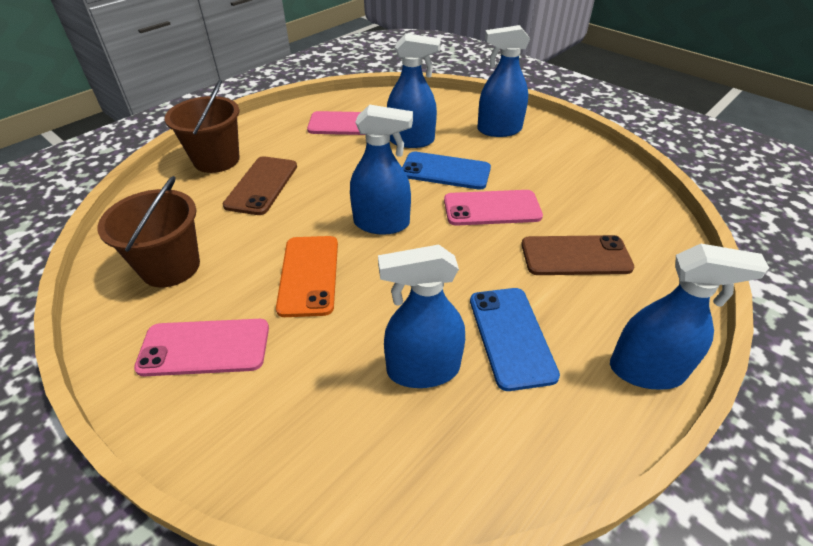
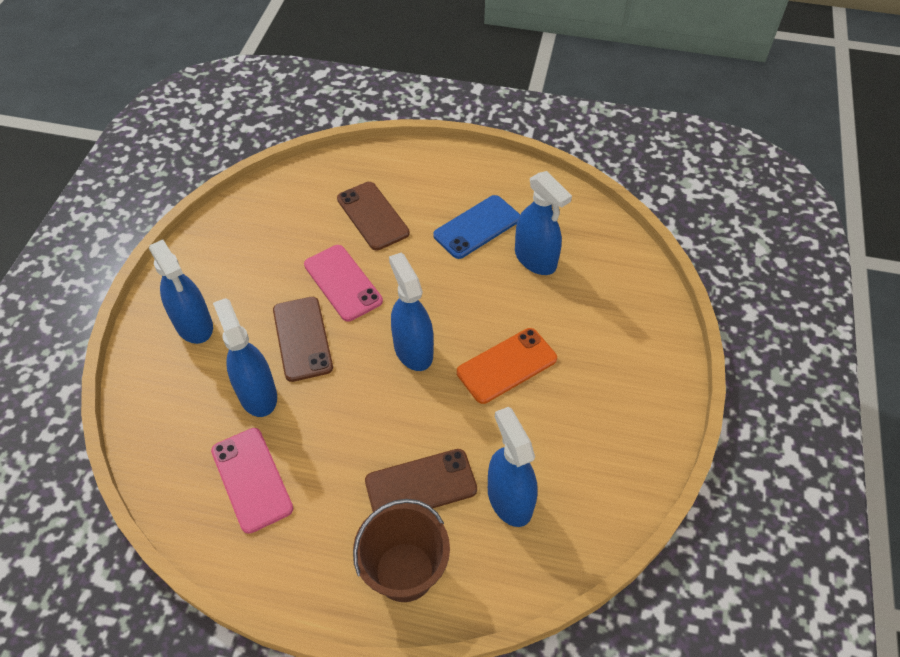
camera: 120 degrees left, 10 degrees up
brown bucket [97,176,200,287] -> none
pink phone [134,319,269,376] -> none
blue phone [402,152,491,190] -> brown phone [273,297,333,382]
blue spray bottle [610,244,769,390] -> blue spray bottle moved to [488,407,538,527]

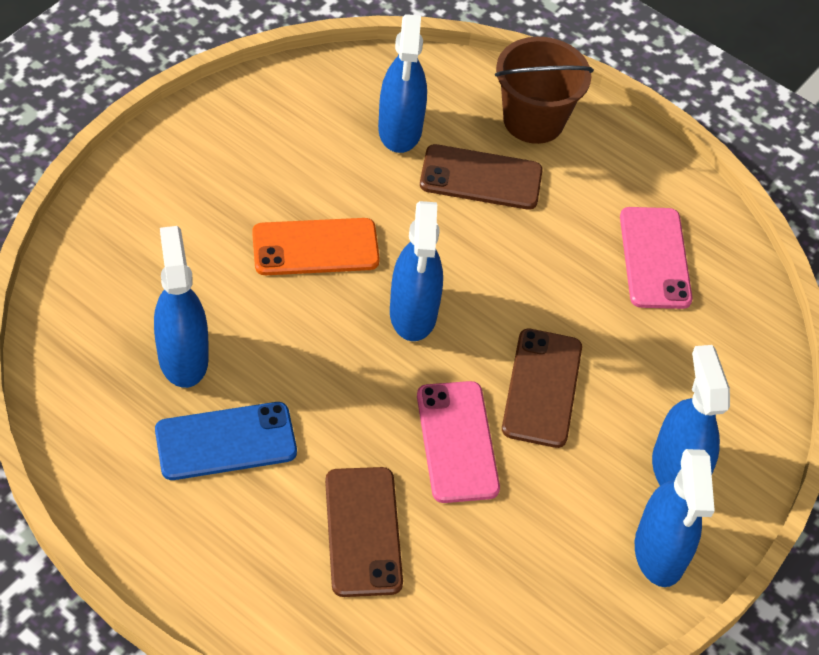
camera: 160 degrees left, 0 degrees up
blue spray bottle [213,298,277,417] -> blue spray bottle moved to [635,449,715,587]

